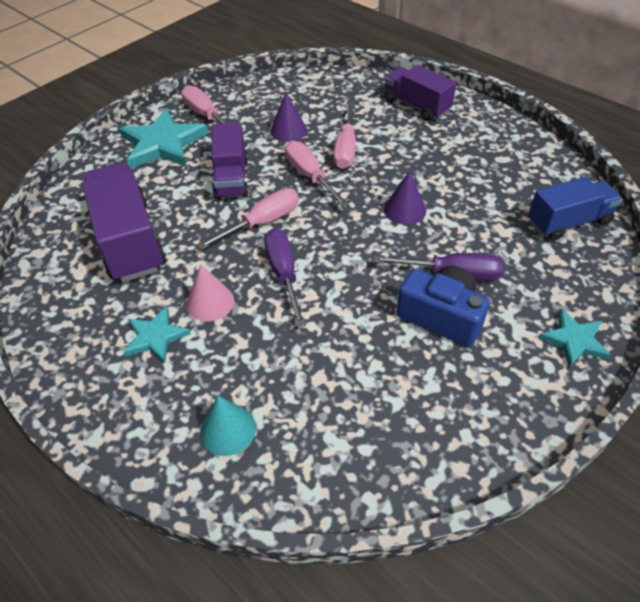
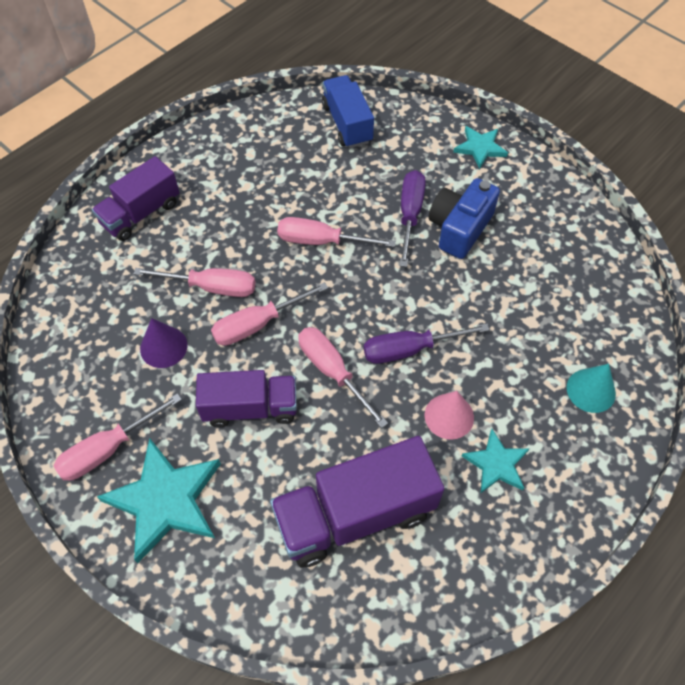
camera: 90 degrees left, 10 degrees up
purple cone [384,170,426,225] -> pink screwdriver [277,217,396,247]

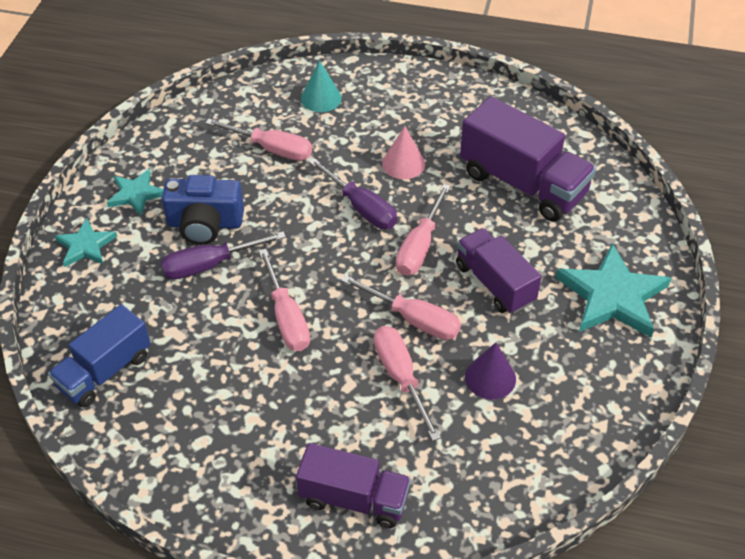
camera: 120 degrees left, 10 degrees down
pink screwdriver [54,393,182,481] -> pink screwdriver moved to [205,118,312,161]
turquoise star [462,429,529,493] -> turquoise star moved to [107,169,164,216]

